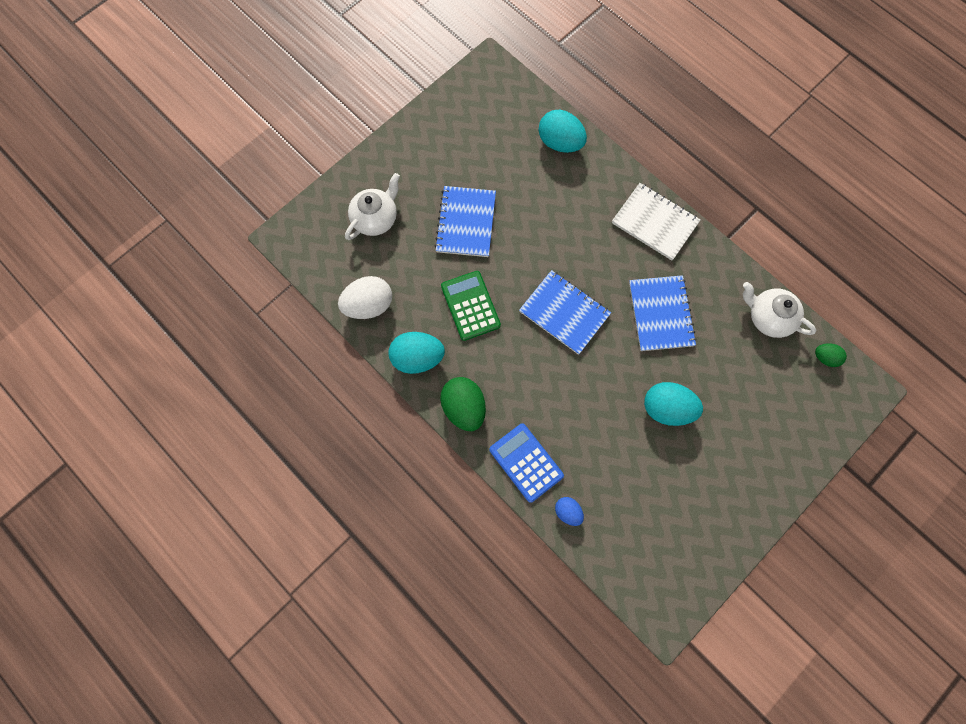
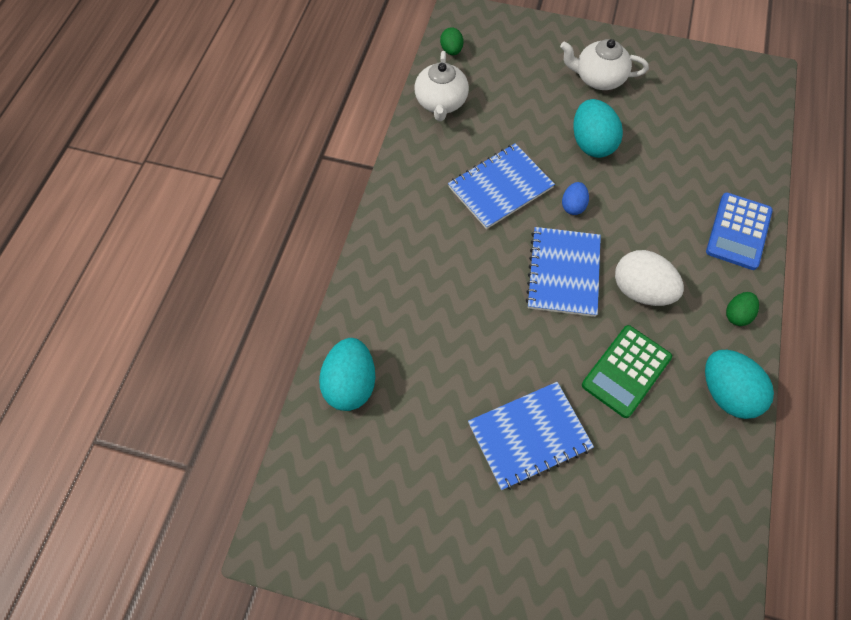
camera: 120 degrees left, 10 degrees down
white egg [338,276,392,319] -> white egg moved to [615,250,684,306]
white teapot [345,173,400,240] -> white teapot moved to [560,39,649,90]
green egg [440,377,486,431] -> green egg [726,292,759,326], size x0.55
blue egg [555,497,584,526] -> blue egg moved to [562,182,589,215]
white notebook [612,183,701,261] -> none

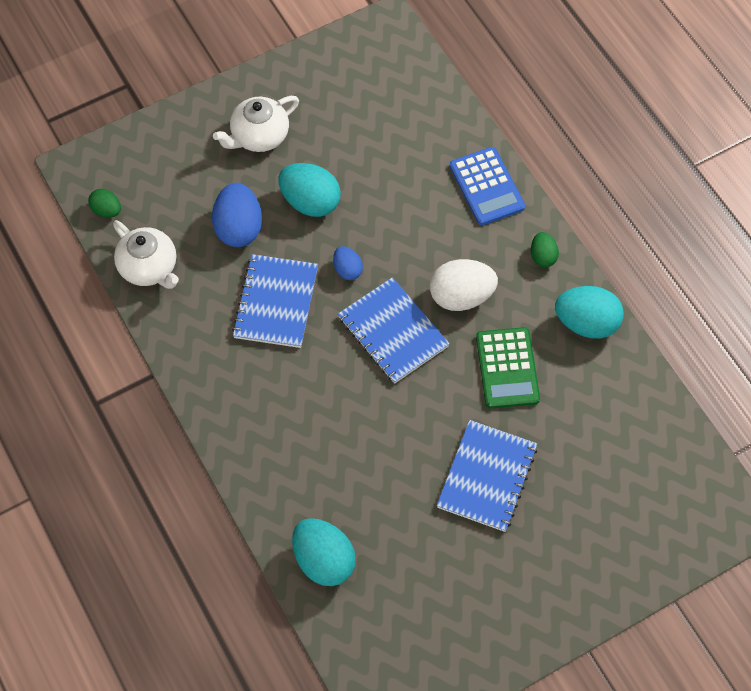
camera: 45 degrees left, 0 degrees up
none -> blue egg [212,183,262,247]

